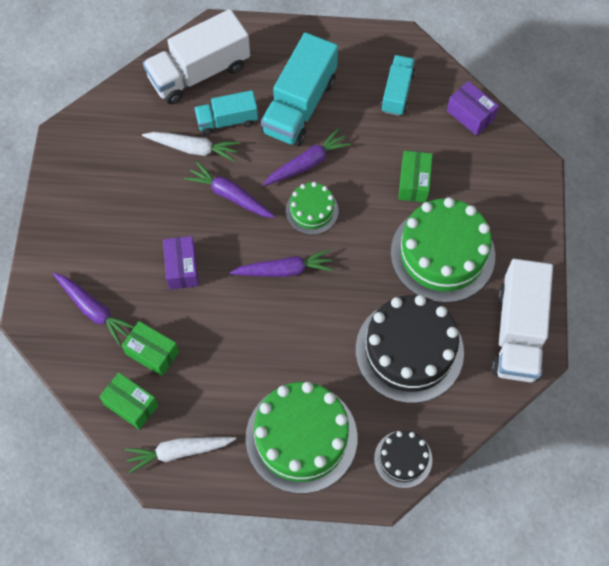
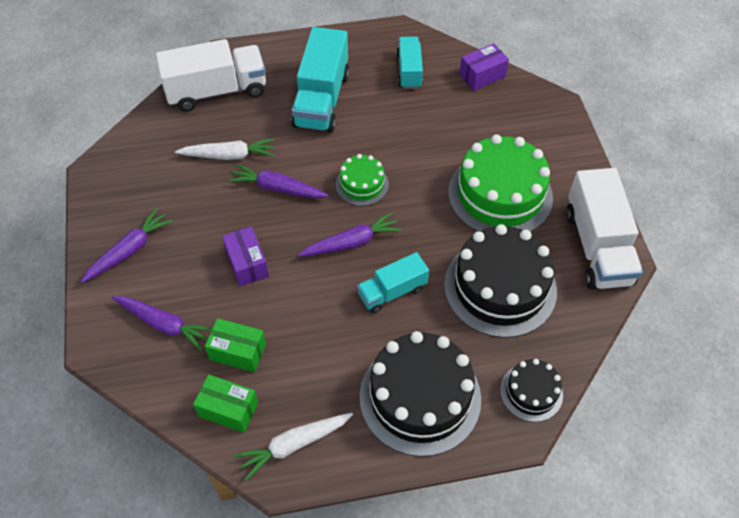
camera: 15 degrees left, 10 degrees down
white truck [143,9,250,104] -> white truck turned 150 degrees counterclockwise [156,39,266,112]
turquoise truck [195,90,258,135] -> turquoise truck moved to [357,252,429,314]
green cake [246,382,357,493] -> black cake [360,331,481,457]
purple carrot [263,128,352,186] -> purple carrot moved to [81,208,173,283]
green box [398,151,433,203] -> none
purple box [447,81,499,136] -> purple box turned 60 degrees counterclockwise [459,43,509,91]

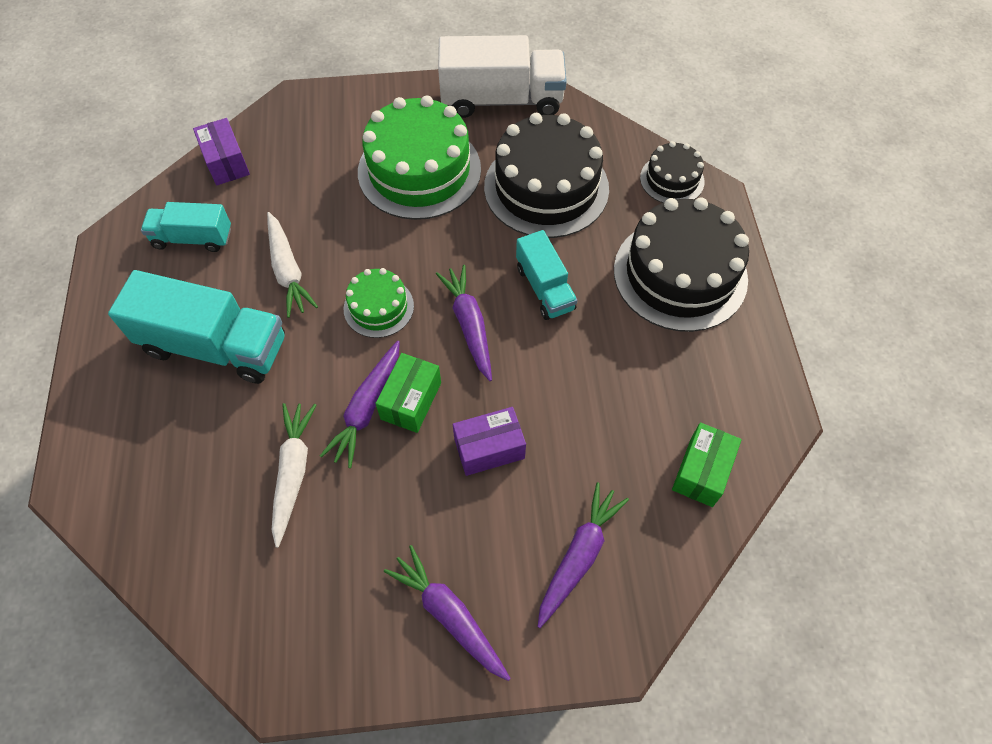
camera: 85 degrees left, 5 degrees up
white truck [156,39,266,112] -> none
green box [205,318,266,372] -> green box moved to [375,353,441,433]
white carrot [234,413,353,481] -> white carrot moved to [267,212,318,318]

